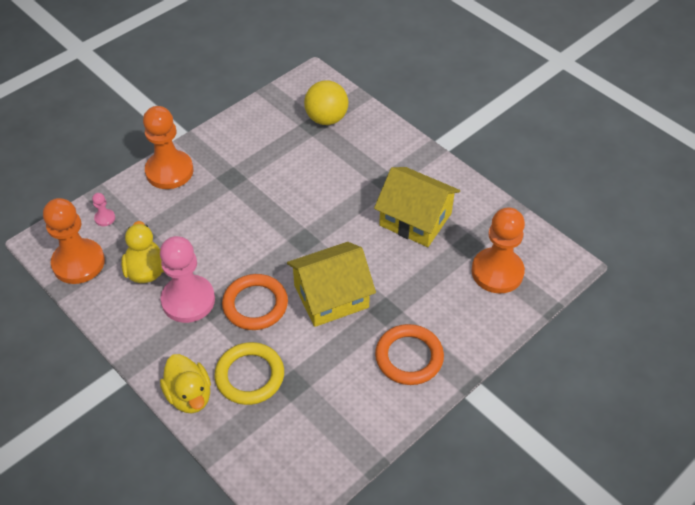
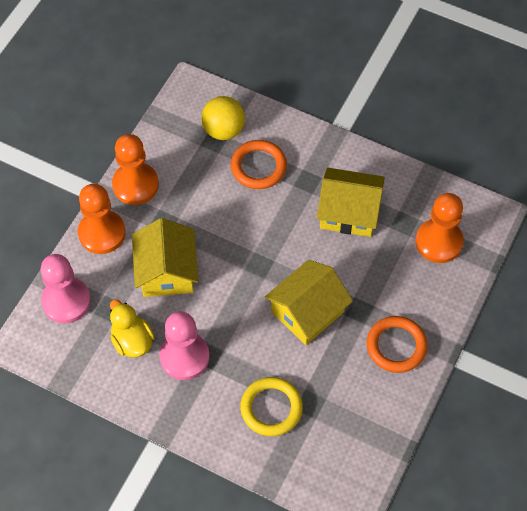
camera: 20 degrees left, 10 degrees up
orange pawn [43,198,105,284] -> orange pawn moved to [112,134,159,205]
pink pawn [92,193,115,226] -> pink pawn [40,254,91,324], size x2.43
yellow duck [160,354,211,413] -> none
orange ring [222,274,288,330] -> orange ring moved to [231,140,287,189]
none -> yellow house [132,218,198,297]

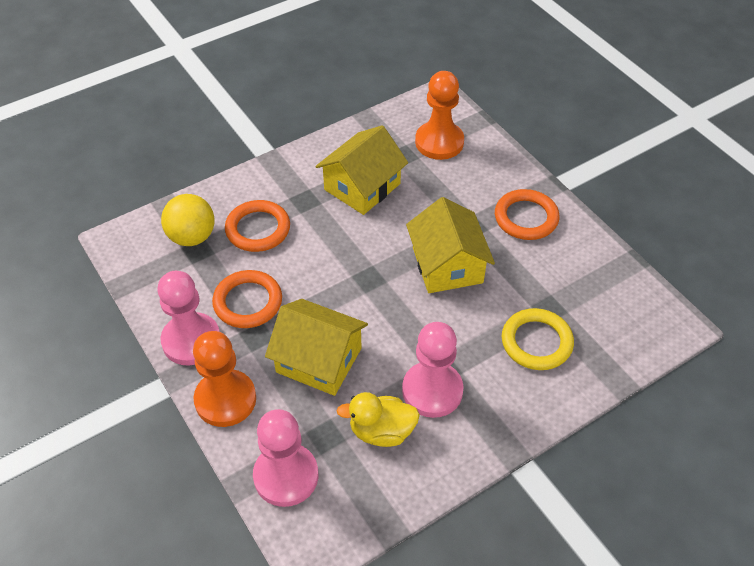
camera: 60 degrees left, 10 degrees down
orange pawn [112,134,159,205] -> pink pawn [157,271,220,365]
none -> orange ring [212,270,282,328]

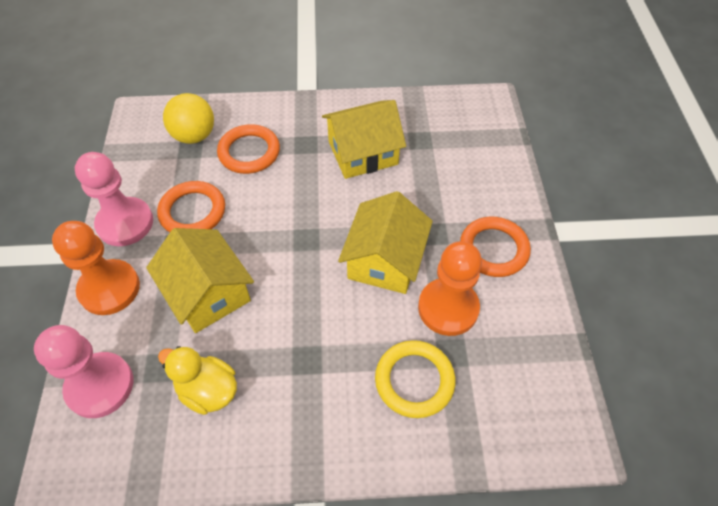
camera: 30 degrees right, 5 degrees up
pink pawn [402,322,464,418] -> none
orange pawn [415,71,464,160] -> orange pawn moved to [418,241,482,336]

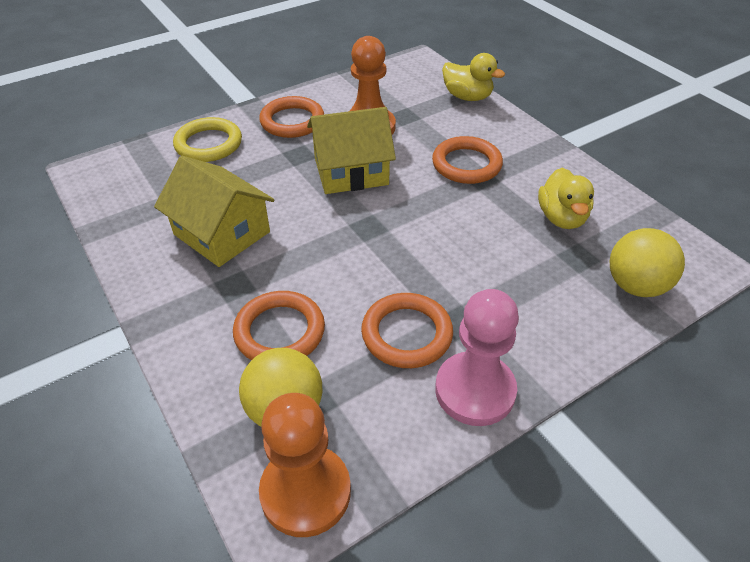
camera: 120 degrees left, 10 degrees down
pink pawn [34,325,133,418] -> yellow ball [610,228,685,297]
orange pawn [52,221,140,315] -> orange pawn moved to [259,393,351,537]
yellow house [146,228,254,333] -> none
yellow ring [375,340,456,418] -> yellow ring moved to [173,117,242,162]
none -> orange ring [432,136,503,184]
none -> yellow duck [442,53,505,101]

